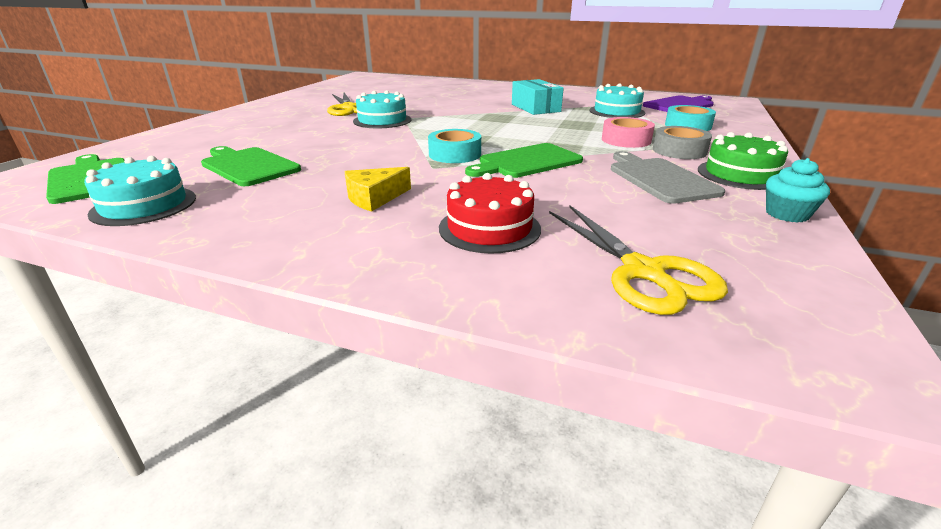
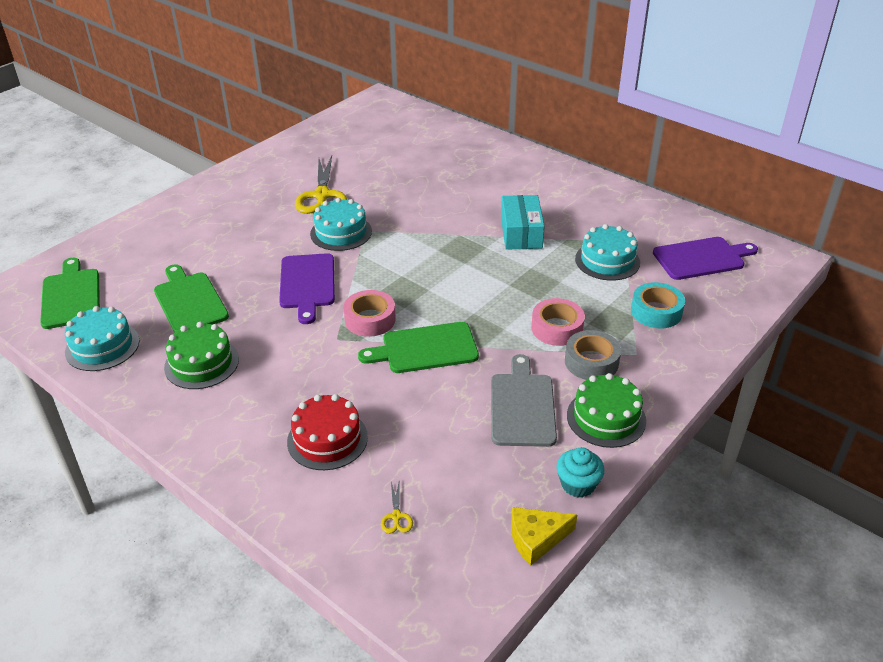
camera: 20 degrees right, 10 degrees up
yellow cheese [344,167,411,212] -> yellow cheese moved to [511,507,577,566]
turquoise tape [428,129,481,163] -> pink tape [344,290,396,337]
yellow scissors [549,205,728,315] -> yellow scissors [381,482,413,534], size x0.41
none -> green cake [164,322,239,389]
none -> purple cutting board [279,253,335,324]

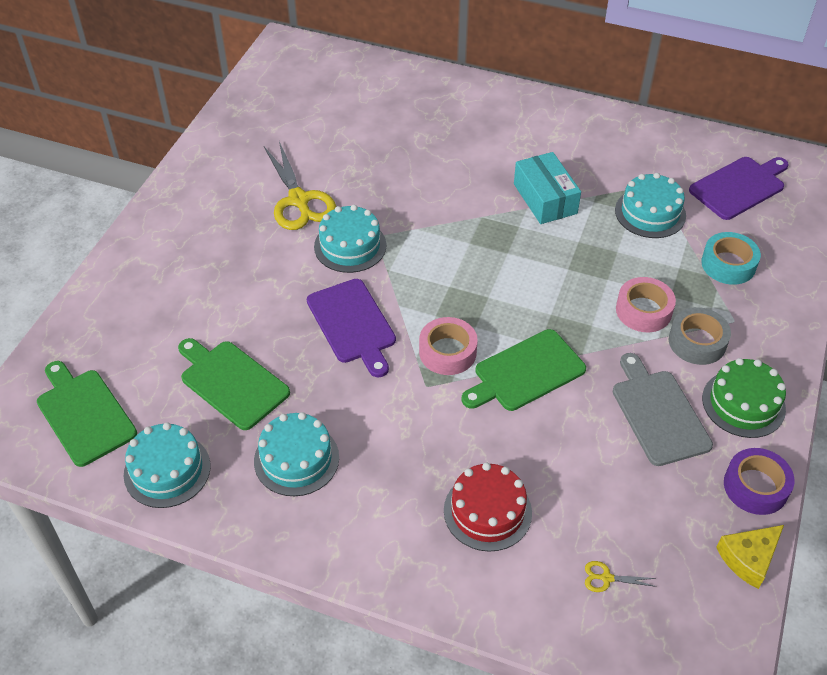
camera: 20 degrees left, 10 degrees up
green cake [164,322,239,389] -> turquoise cake [254,412,339,496]
yellow scissors [381,482,413,534] -> yellow scissors turned 120 degrees clockwise [585,561,657,592]
turquoise cupcake [557,447,605,498] -> purple tape [724,448,795,515]

